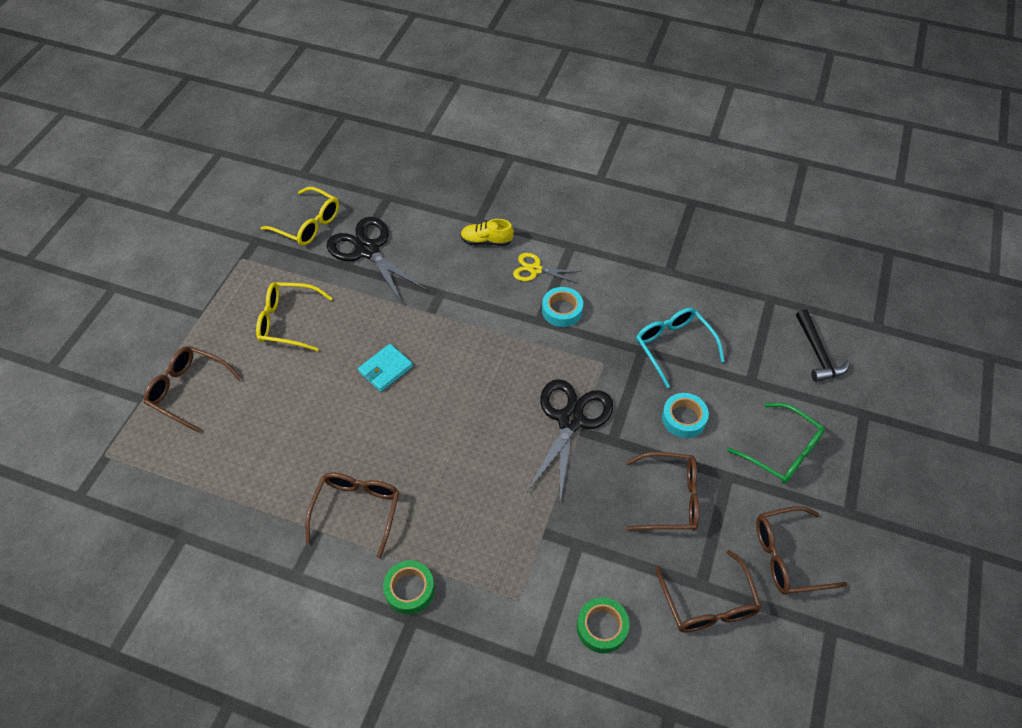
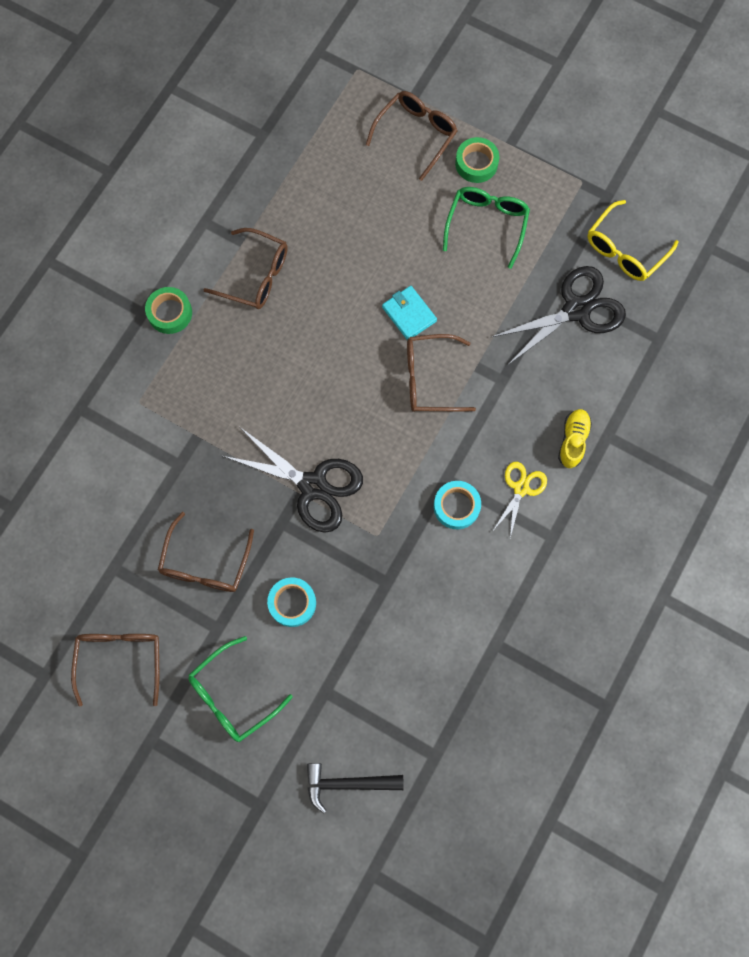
camera: 100 degrees right, 20 degrees up
yellow glasses [256,282,333,351] -> green glasses [443,187,530,269]
green tape [577,597,629,653] -> green tape moved to [455,137,499,183]
turquoise glasses [636,308,725,388] -> none
brown glasses [655,550,762,632] -> brown glasses moved to [407,334,476,412]

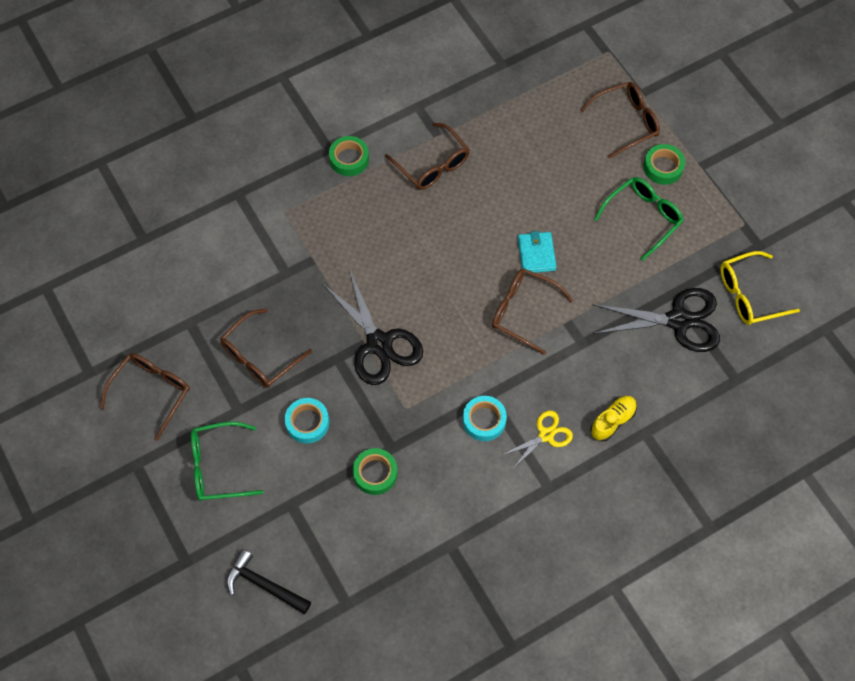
camera: 30 degrees right, 10 degrees down
none -> green tape [353,448,397,495]

